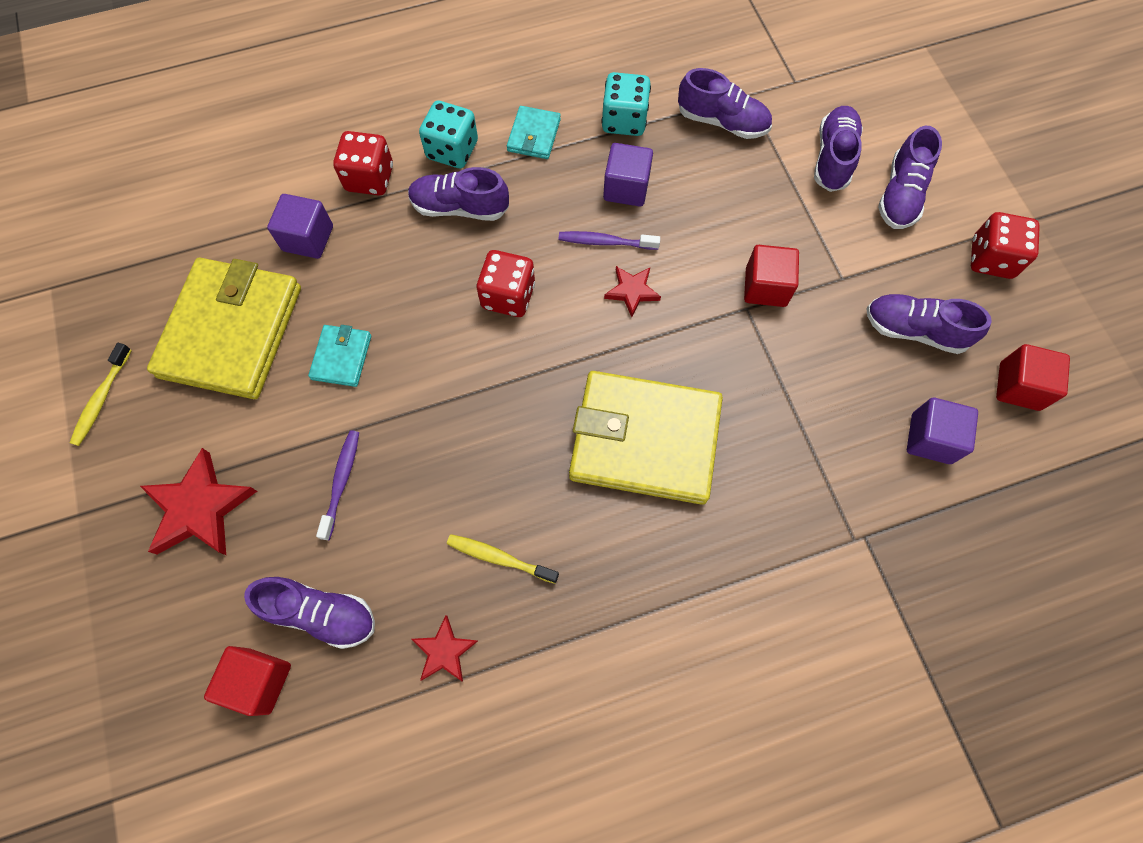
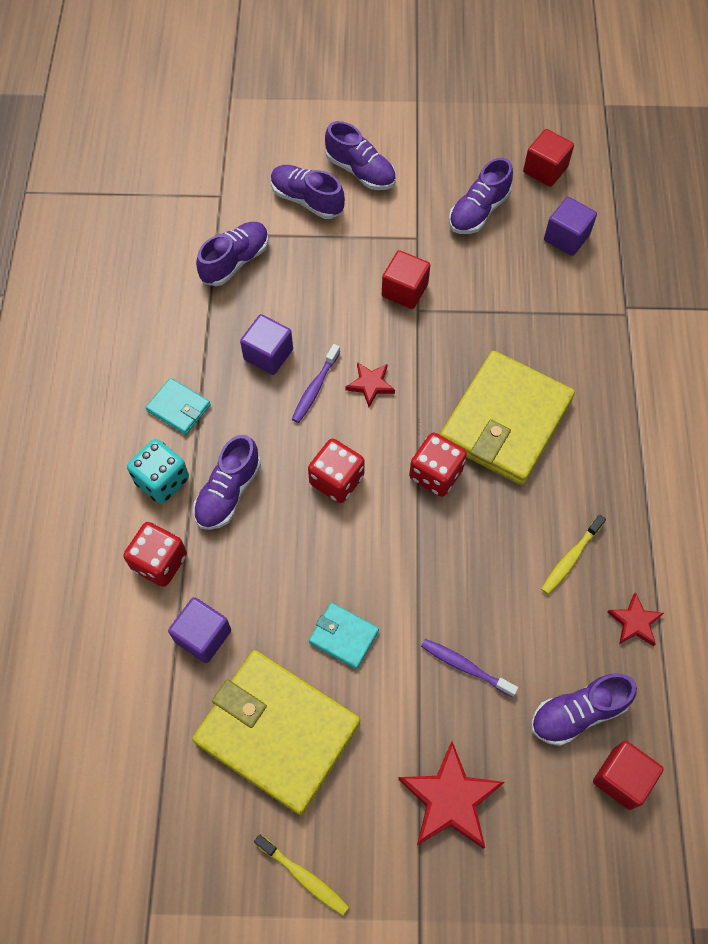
camera: 70 degrees left, 5 degrees down
purple shoe [244,577,375,649] -> purple shoe turned 150 degrees counterclockwise [531,673,637,746]
turquoise dice [602,72,651,136] -> none
red dice [971,212,1040,279] -> red dice moved to [409,433,467,497]

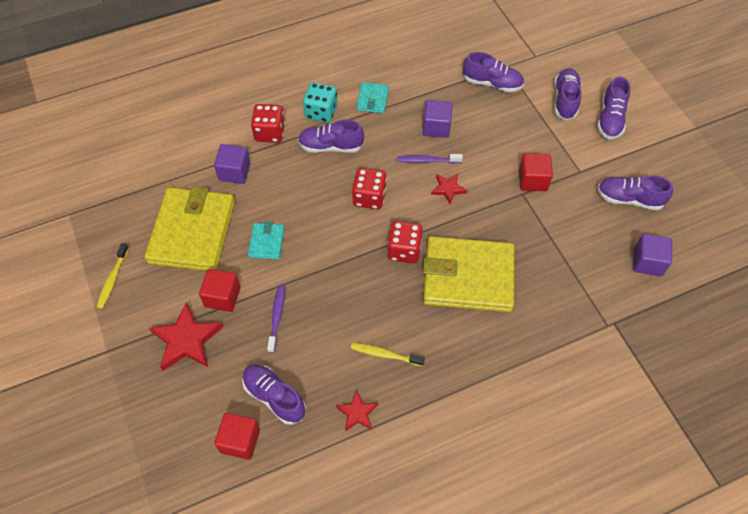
camera: 65 degrees right, 5 degrees down
red cube [523,129,574,187] -> red cube moved to [199,269,240,312]

